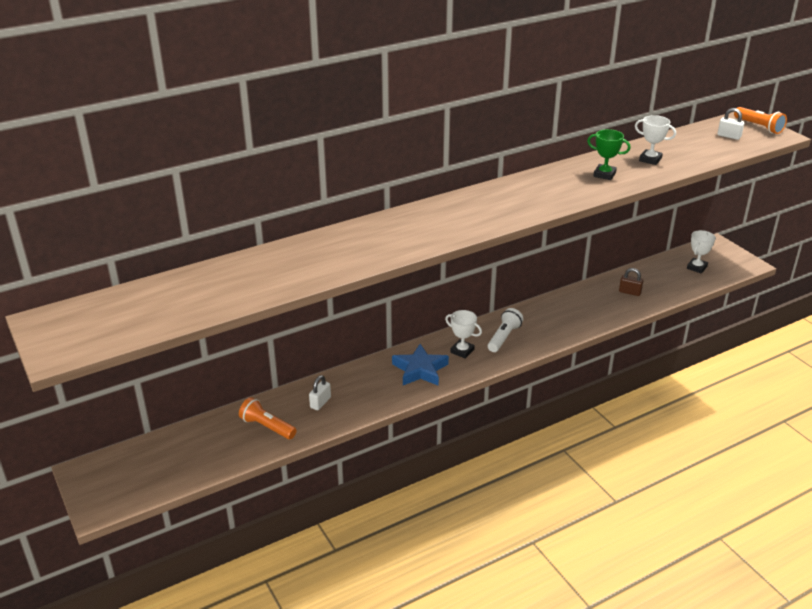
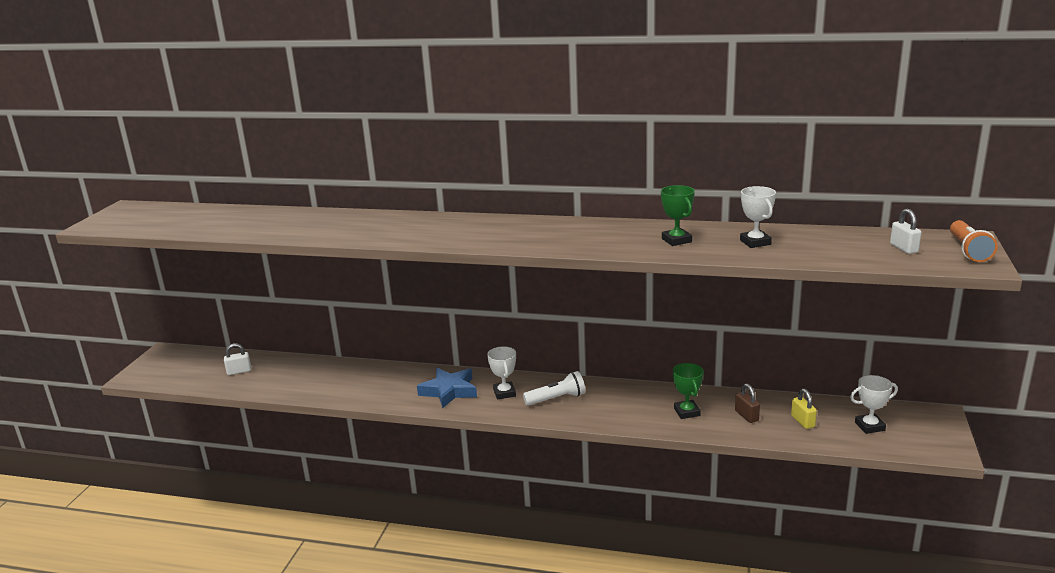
camera: 45 degrees right, 10 degrees down
orange flashlight [239,397,297,439] -> none
white padlock [309,375,331,410] -> white padlock moved to [224,343,251,375]
none -> green trophy [673,363,704,419]
none -> yellow padlock [791,389,817,429]

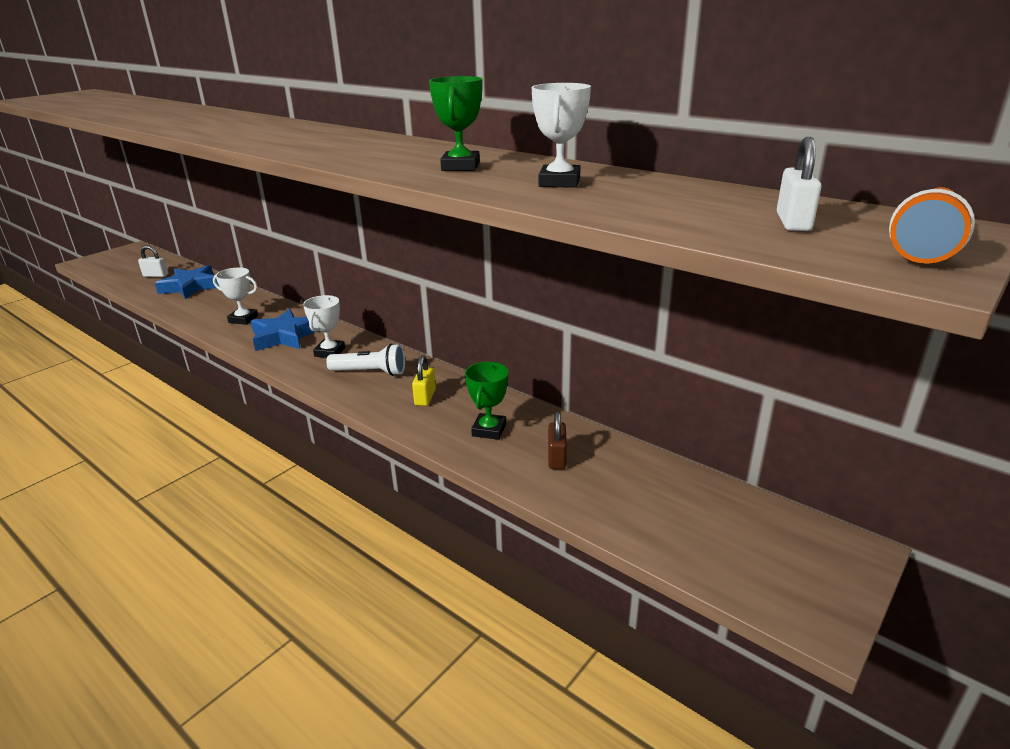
camera: 25 degrees right, 5 degrees up
yellow padlock [791,389,817,429] -> yellow padlock moved to [412,355,436,406]
white trophy [850,375,898,434] -> white trophy moved to [213,267,258,325]
none -> blue star [155,265,219,299]

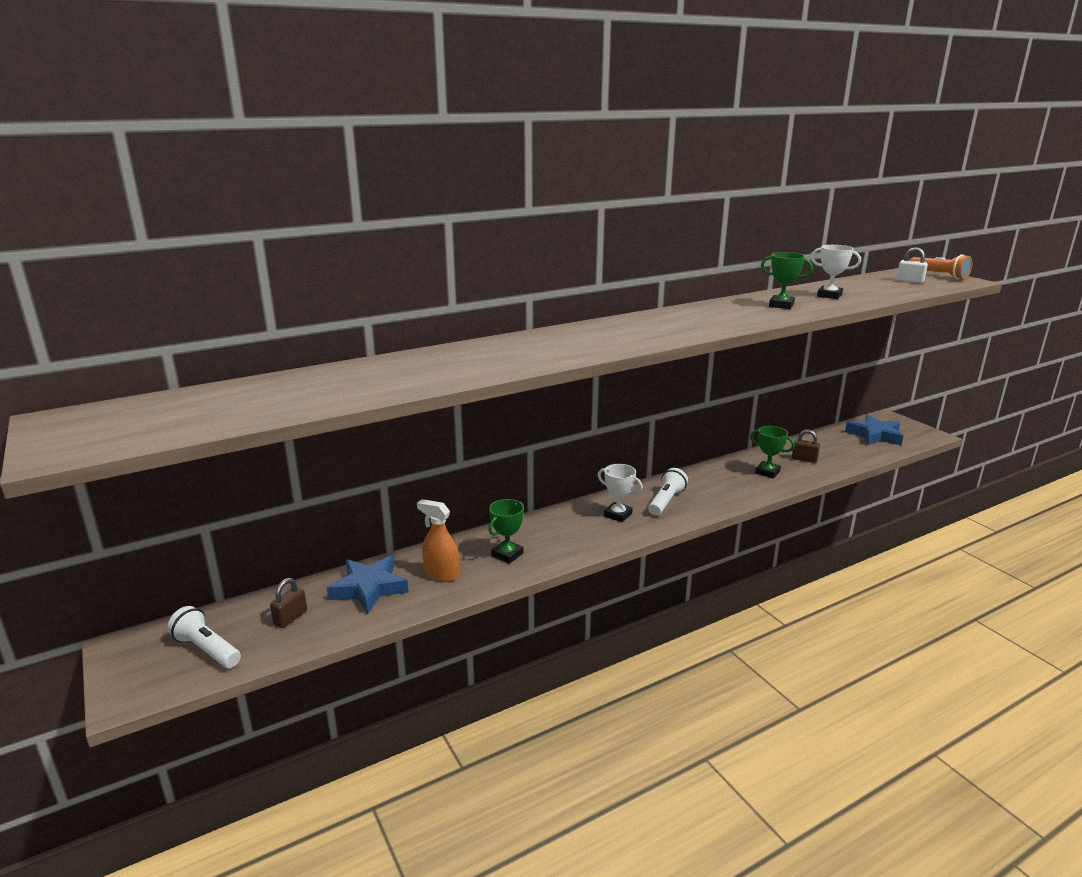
camera: 70 degrees left, 5 degrees down
white padlock [138,245,168,277] -> brown padlock [270,578,307,628]
white trophy [213,267,258,325] -> green trophy [488,499,524,564]
blue star [251,309,318,351] -> blue star moved to [845,414,903,445]
yellow padlock [412,355,436,406] -> none
none -> white flashlight [167,606,241,668]
none -> orange spray bottle [417,499,459,582]

